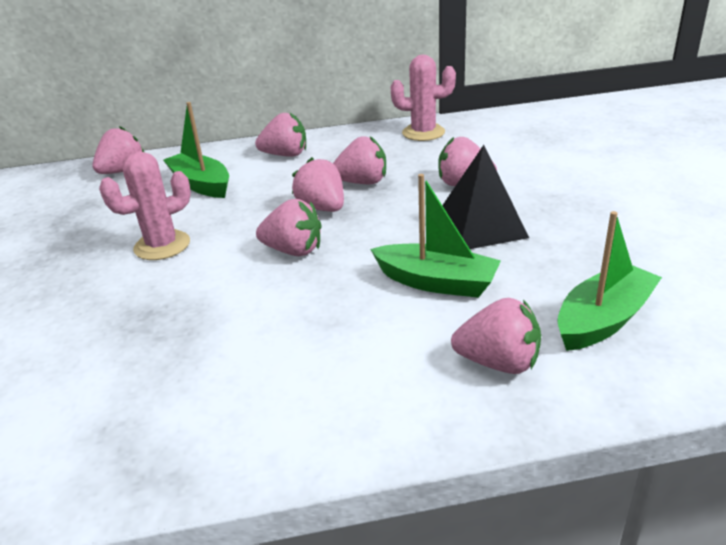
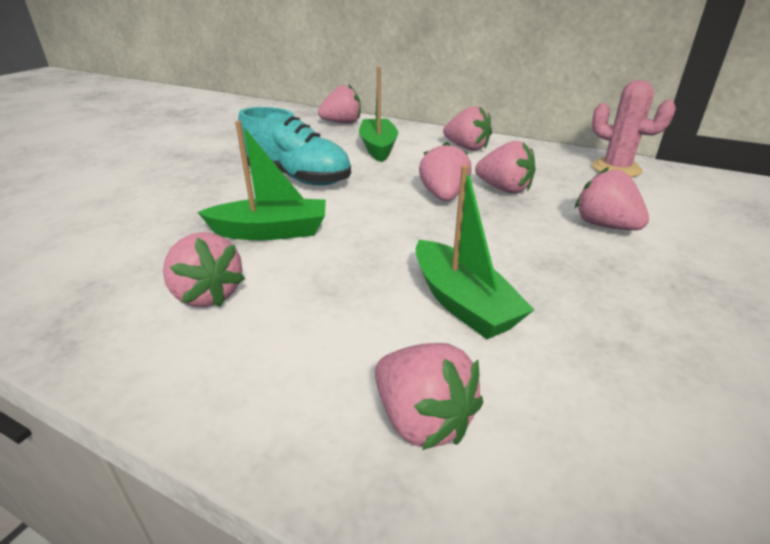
camera: 35 degrees right, 0 degrees up
pink cactus [99,151,191,260] -> turquoise shoe [238,107,351,186]
pink strawberry [256,199,321,256] -> pink strawberry moved to [163,232,245,307]
black pyramid [442,145,529,249] -> none
green boat [557,211,662,351] -> green boat moved to [198,121,326,240]

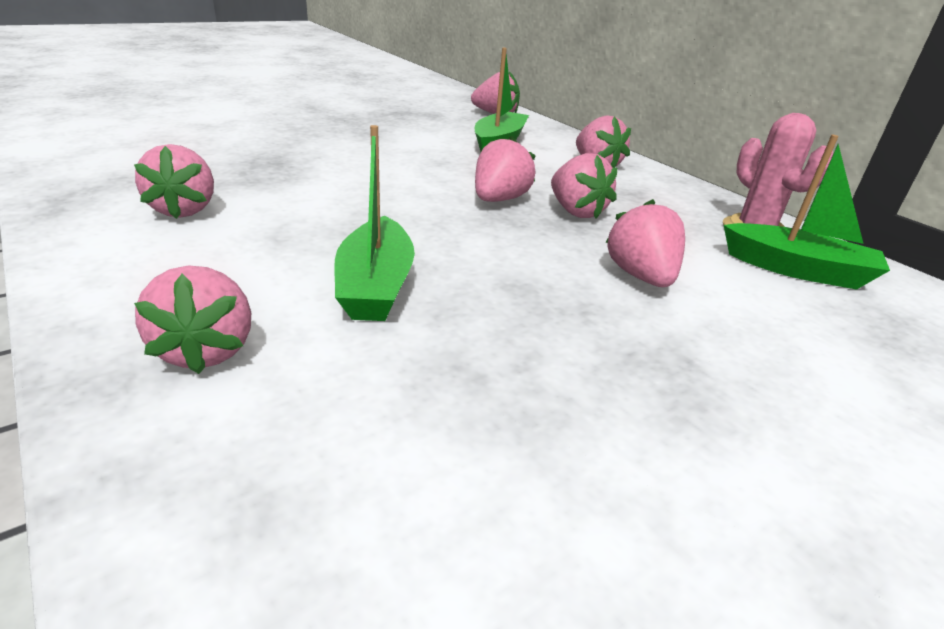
camera: 25 degrees right, 0 degrees up
green boat [198,121,326,240] -> green boat moved to [724,135,890,290]
turquoise shoe [238,107,351,186] -> none

